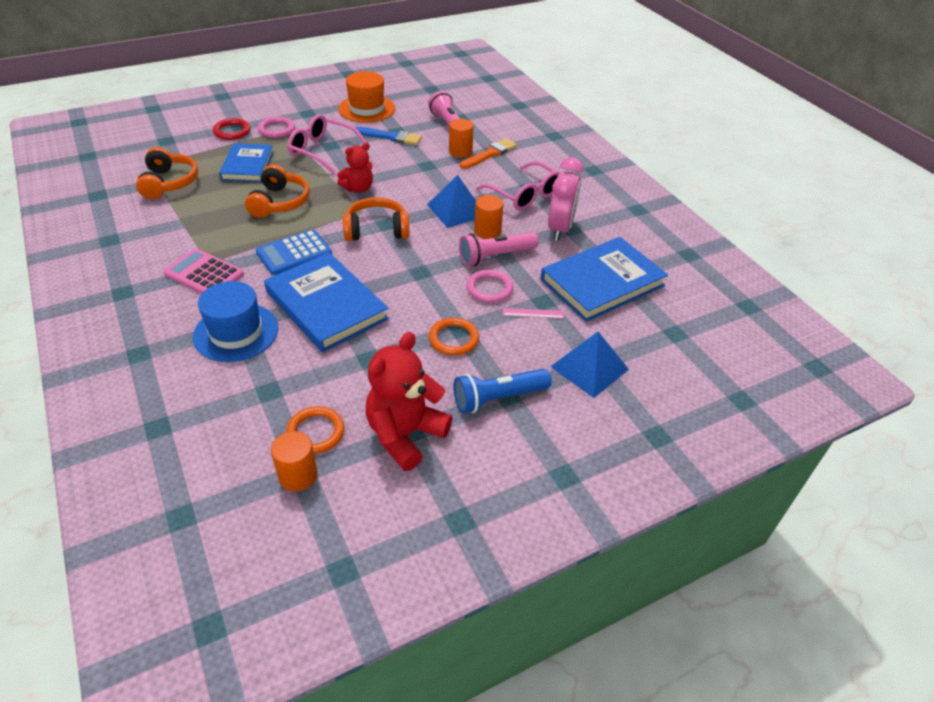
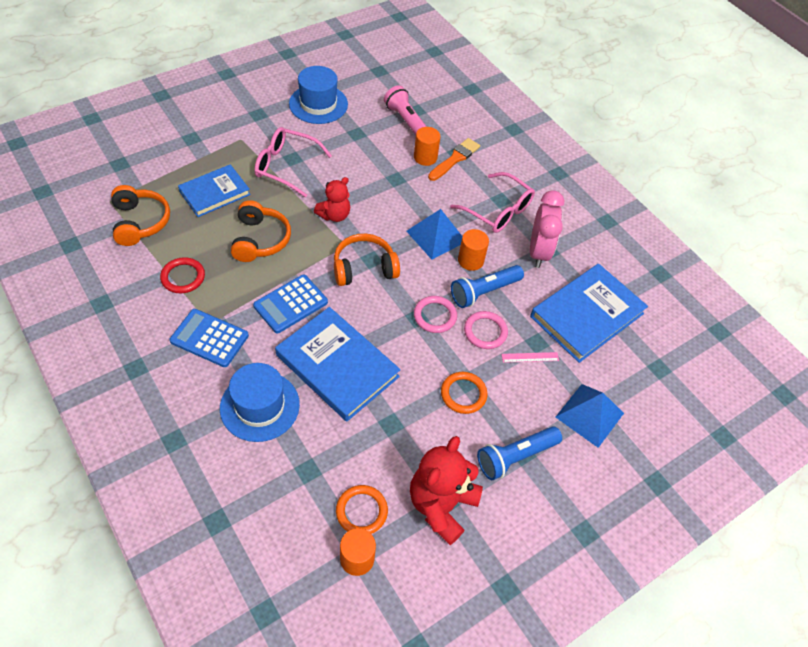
camera: 10 degrees left, 10 degrees up
pink calculator [163,248,244,294] -> blue calculator [170,309,249,367]
red ring [213,118,251,140] -> red ring moved to [160,257,205,293]
blue book [219,143,274,182] -> blue book turned 60 degrees clockwise [178,164,251,217]
pink ring [258,116,295,138] -> pink ring moved to [414,296,457,333]
orange hat [338,71,395,123] -> blue hat [289,66,348,124]
blue brush [354,127,422,145] -> none
pink flashlight [459,232,539,266] -> blue flashlight [451,265,524,308]

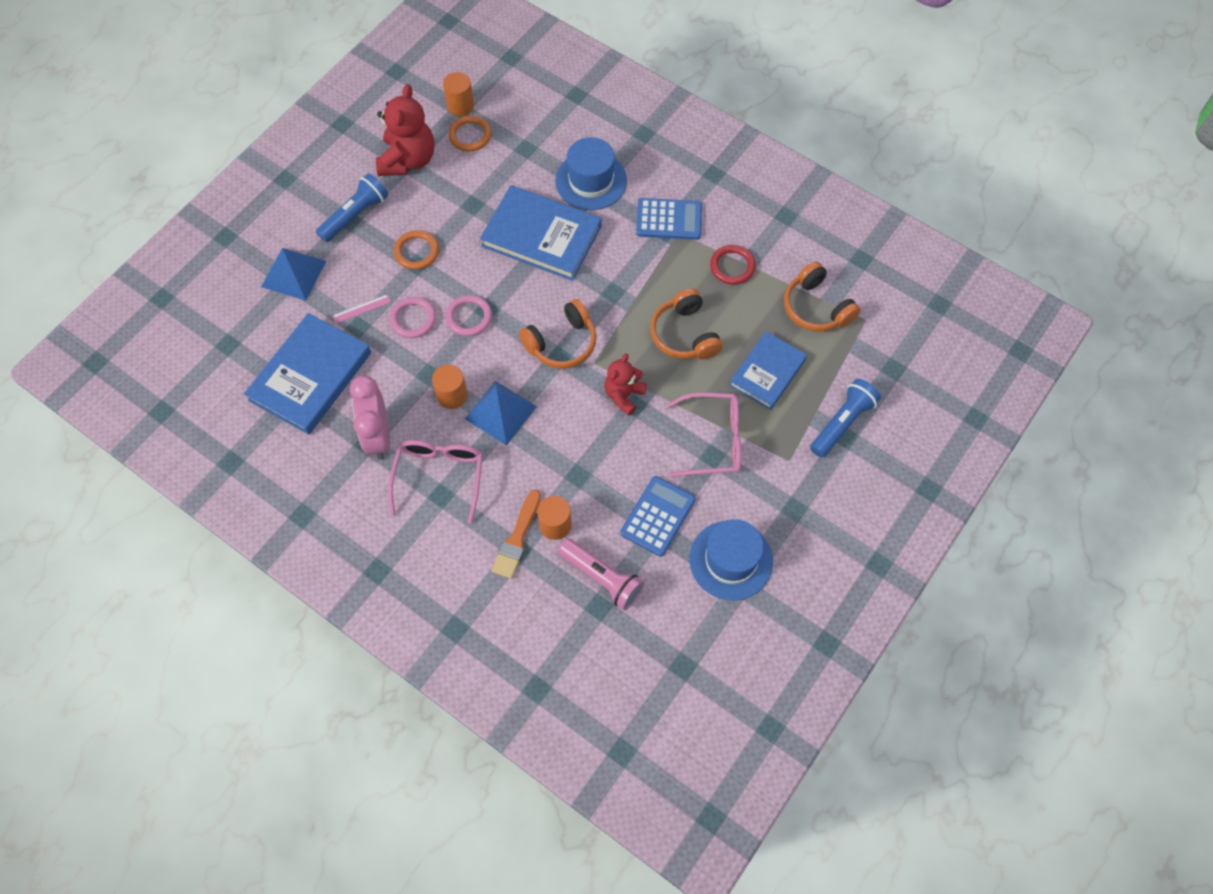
camera: 165 degrees right, 10 degrees up
blue calculator [253,275,328,333] -> blue calculator moved to [620,476,696,557]
pink glasses [450,172,535,233] -> pink glasses turned 75 degrees clockwise [388,440,483,524]
blue flashlight [451,265,524,308] -> blue flashlight moved to [810,379,881,458]

